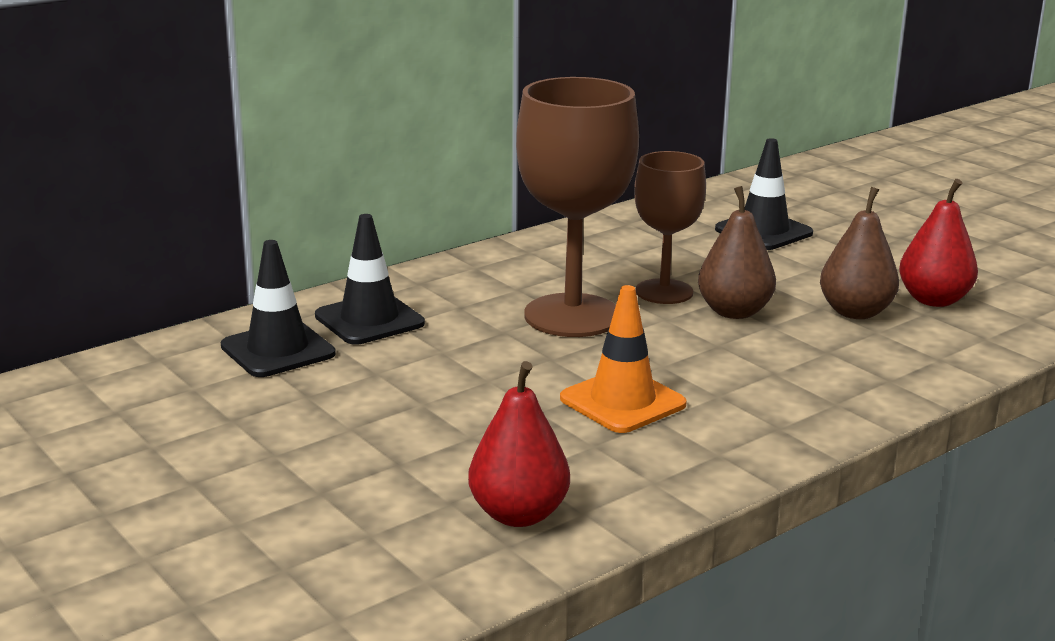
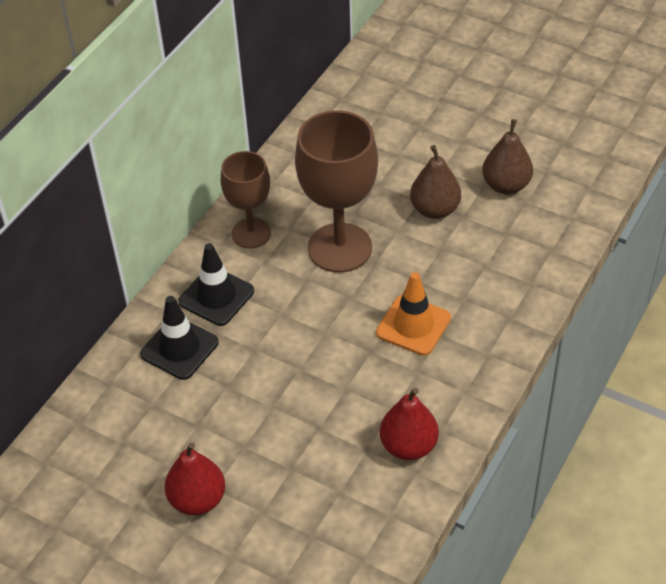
camera: 20 degrees left, 25 degrees up
brown goblet [634,151,706,304] -> brown goblet moved to [221,151,271,248]
black traffic cone [715,138,813,250] -> none
red pear [899,179,978,307] -> red pear moved to [164,442,225,515]

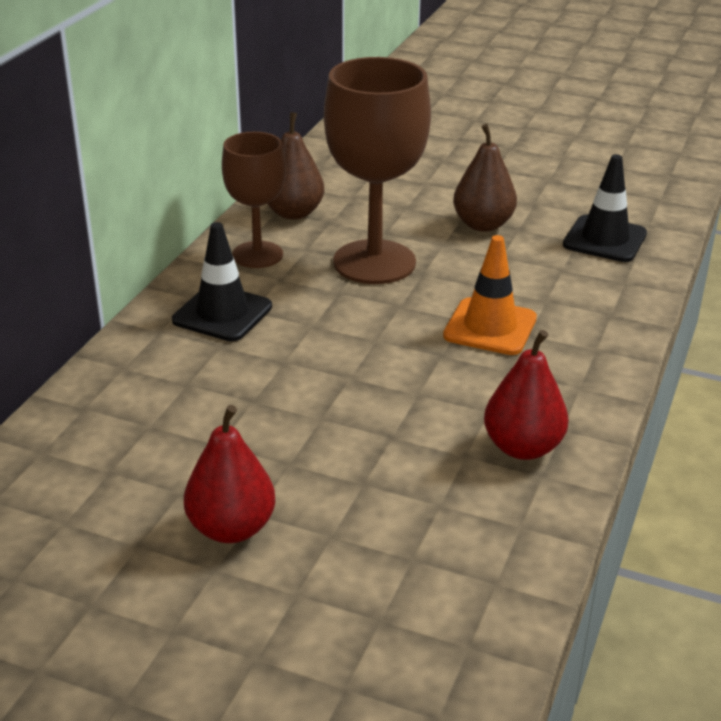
camera: 10 degrees left, 15 degrees down
black traffic cone [140,296,219,380] -> black traffic cone moved to [563,154,647,262]
brown pear [482,119,533,194] -> brown pear moved to [267,112,324,220]

